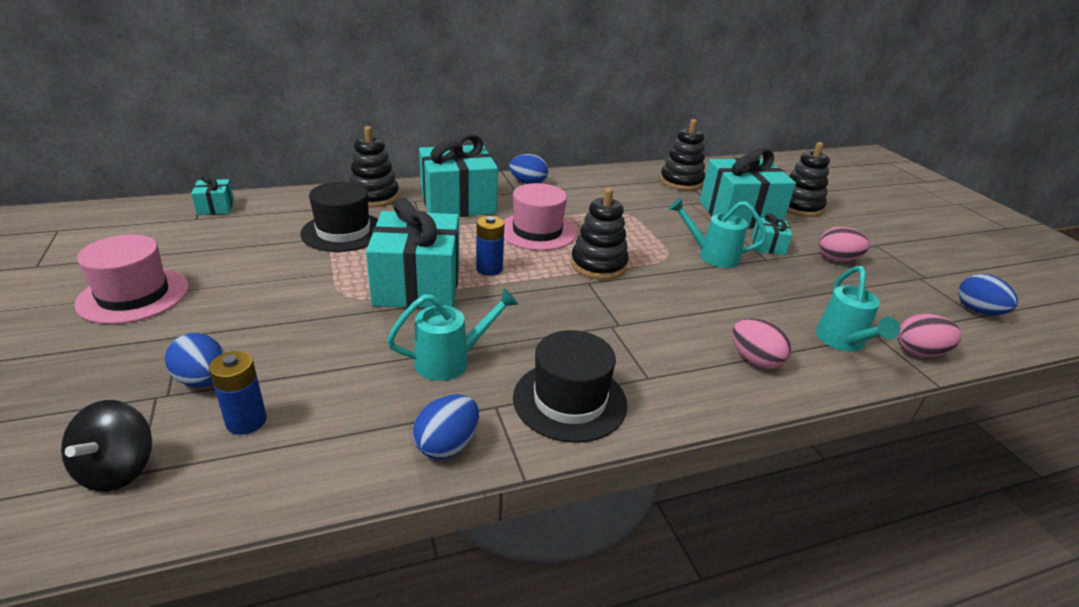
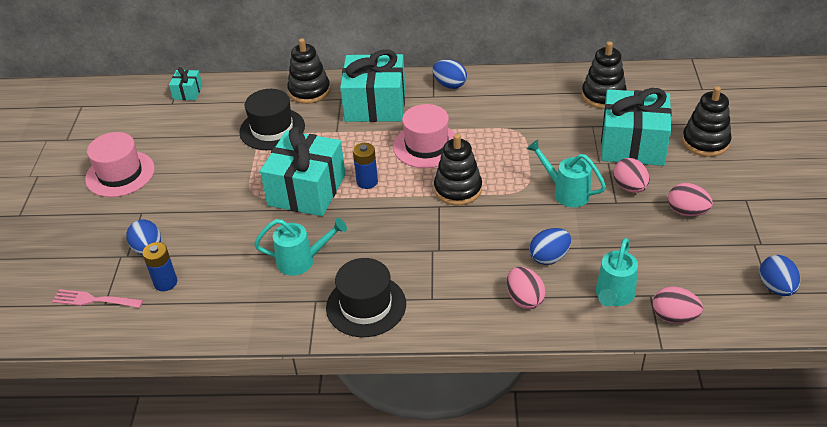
camera: 25 degrees right, 10 degrees up
black spinning top [61,400,152,492] -> pink fork [52,289,143,308]
blue egg [413,394,479,459] -> blue egg moved to [529,228,571,265]
turquoise gift [752,213,792,255] -> pink egg [613,158,650,193]

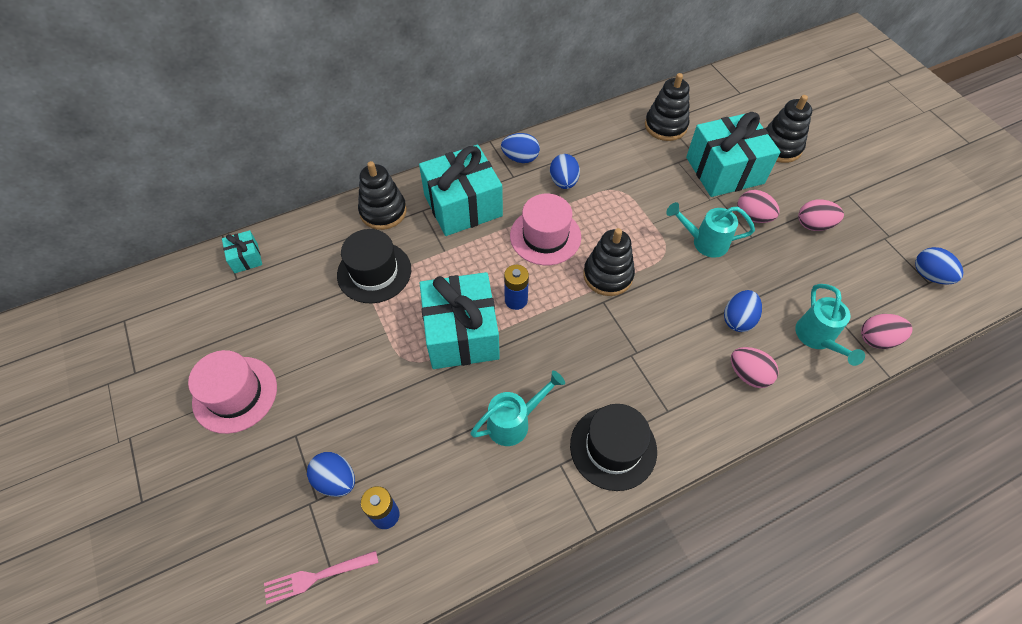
camera: 30 degrees left, 15 degrees up
none -> blue egg [550,154,580,189]

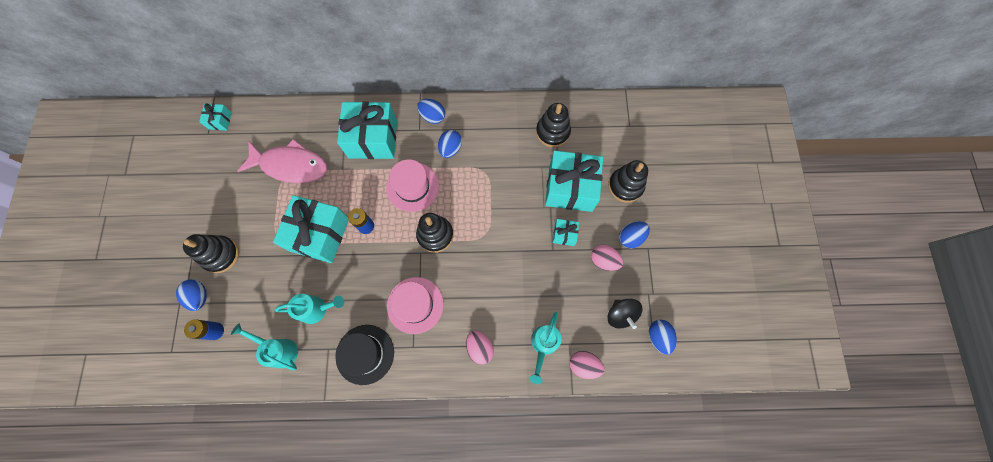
camera: 25 degrees right, 15 degrees up
pink hat [188,350,277,434] -> pink hat moved to [387,277,444,334]
pink fork [264,551,378,604] -> none
black hat [337,229,411,303] -> pink fish [237,139,327,183]
black stacking toy [358,161,407,230] -> black stacking toy moved to [183,234,239,273]
turquoise watering can [666,202,755,258] -> turquoise watering can moved to [231,323,298,371]
blue egg [724,290,762,332] -> blue egg moved to [619,221,650,248]
pink egg [737,190,780,223] -> turquoise gift [553,219,579,246]
none -> black spinning top [608,299,642,329]

